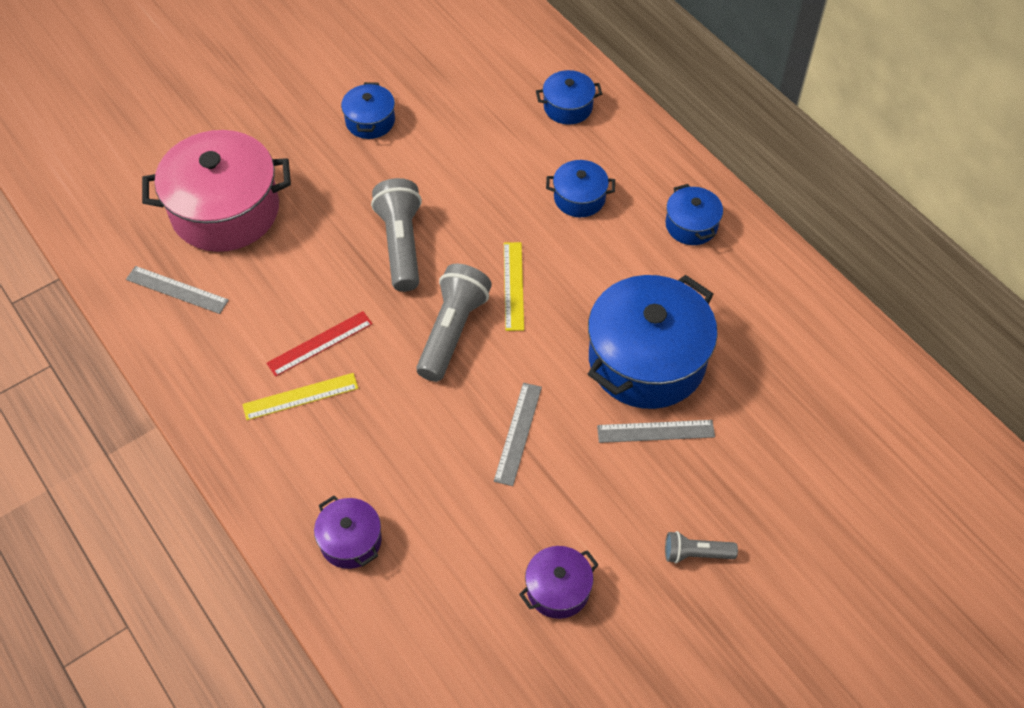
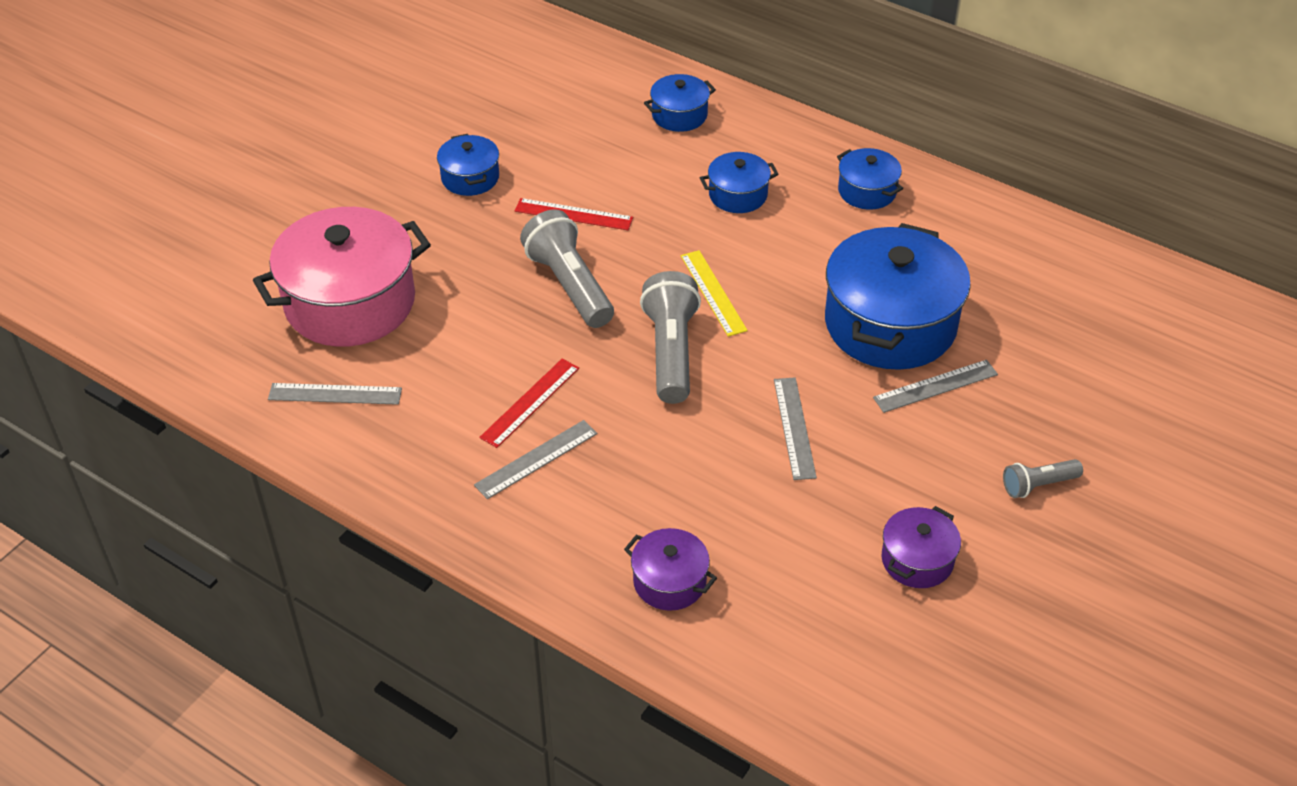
camera: 20 degrees left, 10 degrees down
yellow ruler [242,373,358,420] -> grey ruler [474,420,597,499]
none -> red ruler [515,198,633,230]

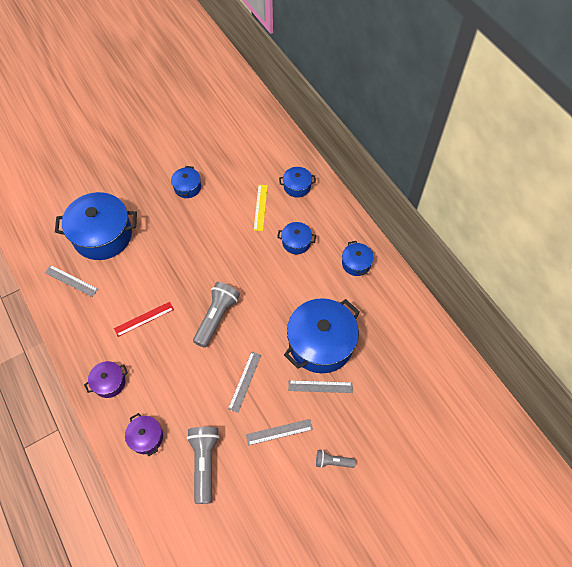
camera: 25 degrees right, 15 degrees up
pink pot [253,207,431,347] -> blue pot [55,192,137,260]
grey ruler [474,420,597,499] -> grey ruler moved to [246,419,313,446]
red ruler [515,198,633,230] -> none
grey flashlight [520,209,614,328] -> grey flashlight moved to [187,427,219,504]
yellow ruler [681,250,748,337] -> yellow ruler moved to [254,185,268,231]
purple pot [881,506,961,588] -> purple pot moved to [84,361,128,398]

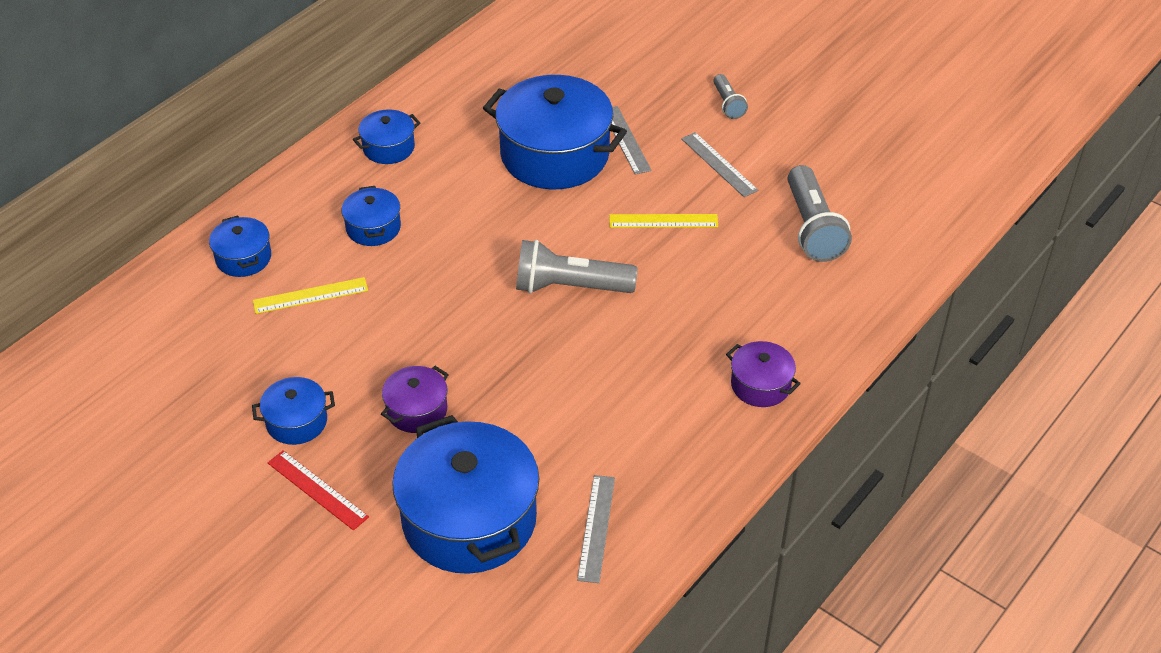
camera: 110 degrees left, 15 degrees down
red ruler [114,302,174,337] -> red ruler moved to [268,450,369,531]
purple pot [125,413,163,456] -> purple pot moved to [381,366,449,433]
grey flashlight [187,427,219,504] -> grey flashlight turned 75 degrees counterclockwise [788,165,852,262]
grey ruler [228,352,261,413] -> yellow ruler [609,214,718,228]

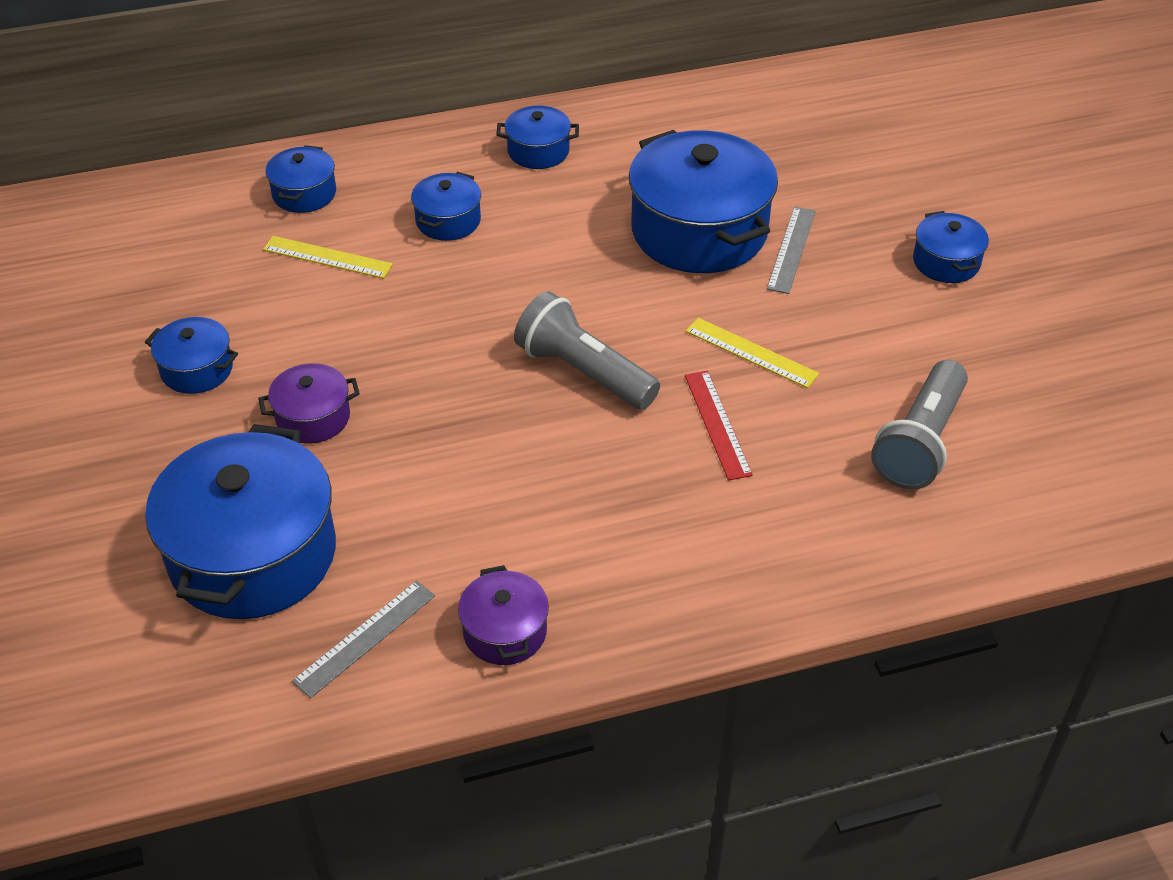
camera: 35 degrees right, 0 degrees up
red ruler [268,450,369,531] -> red ruler moved to [685,371,753,481]
grey ruler [681,132,758,197] -> none
grey flashlight [713,74,748,119] -> blue pot [913,211,989,283]
purple pot [726,341,801,407] -> purple pot moved to [458,565,549,665]

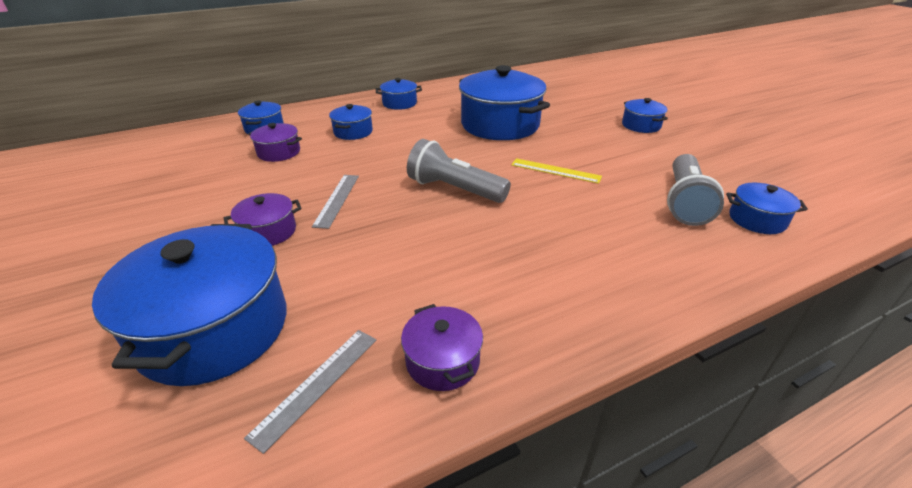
camera: 10 degrees left, 10 degrees down
blue pot [145,317,238,394] -> blue pot moved to [726,183,808,234]
yellow ruler [263,236,393,279] -> purple pot [249,123,302,162]
red ruler [685,371,753,481] -> none
grey ruler [767,207,816,294] -> grey ruler moved to [312,175,359,229]

